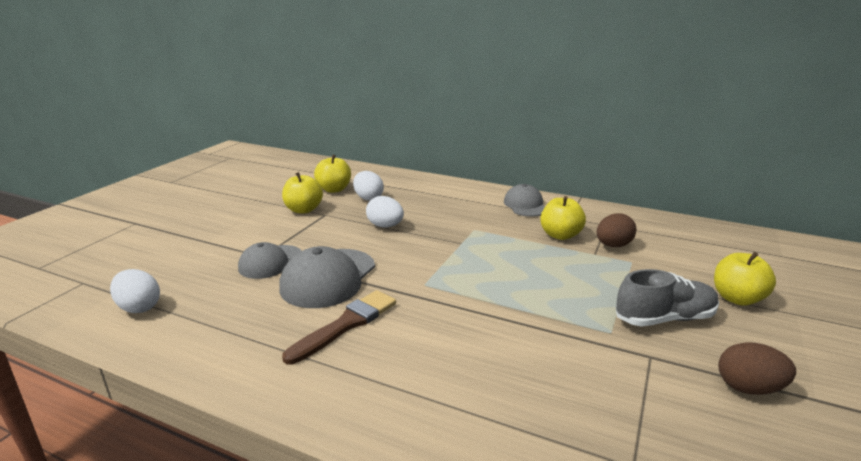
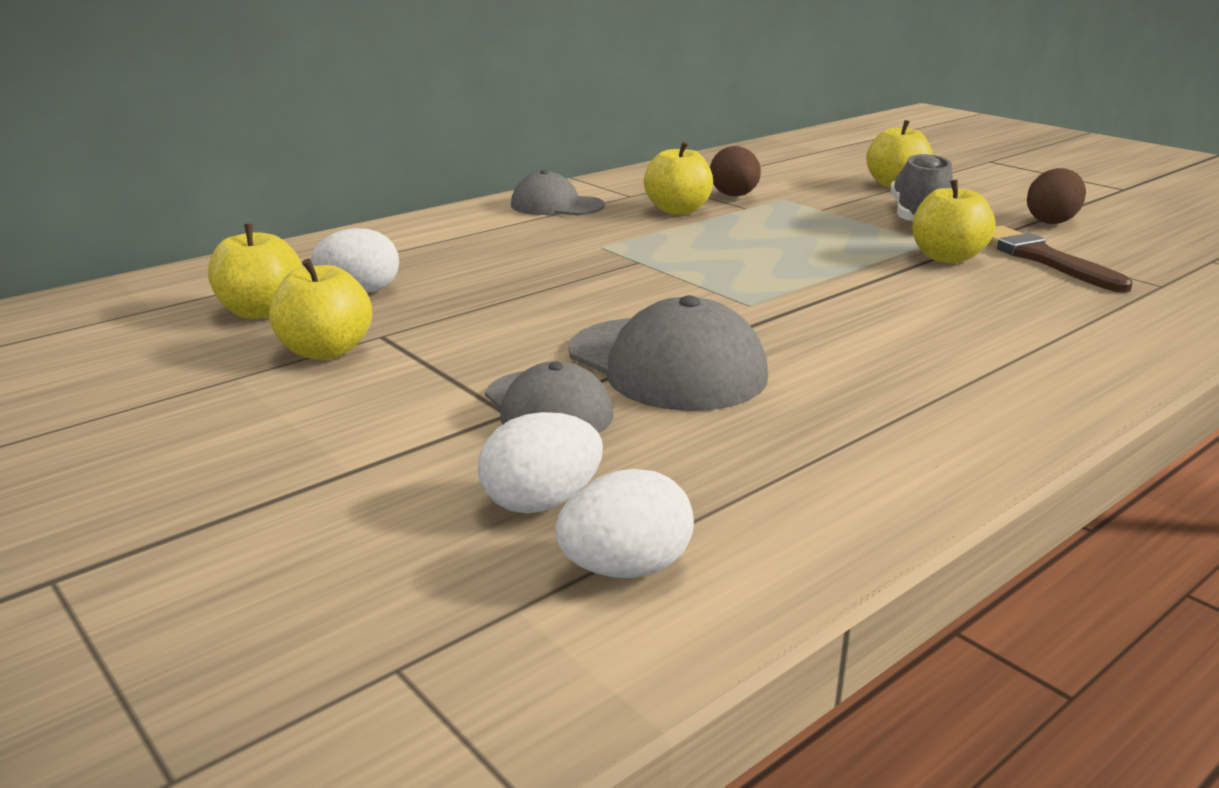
camera: 65 degrees left, 0 degrees up
brown brush [282,290,396,364] -> brown brush moved to [988,226,1133,293]
white egg [366,196,404,227] -> white egg moved to [478,412,603,514]
none -> yellow apple [912,179,995,263]

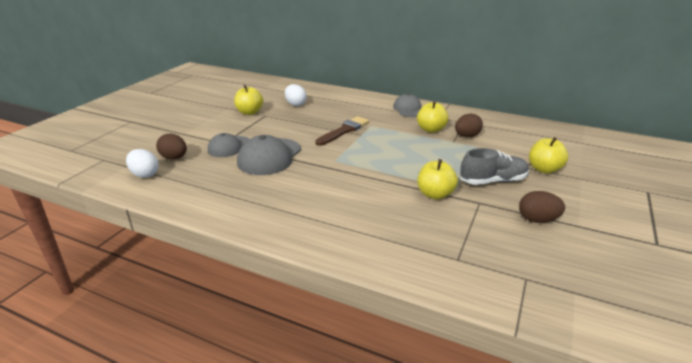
camera: 65 degrees right, 5 degrees up
yellow apple [208,224,302,319] -> none
white egg [478,412,603,514] -> brown egg [156,133,187,159]
brown brush [988,226,1133,293] -> brown brush moved to [315,116,369,146]

